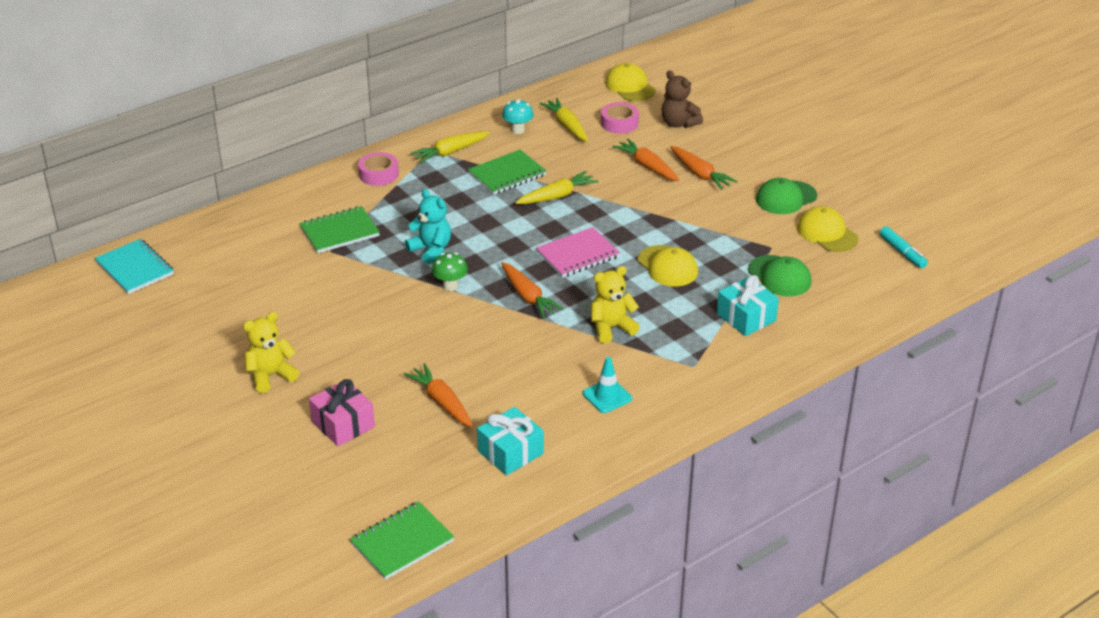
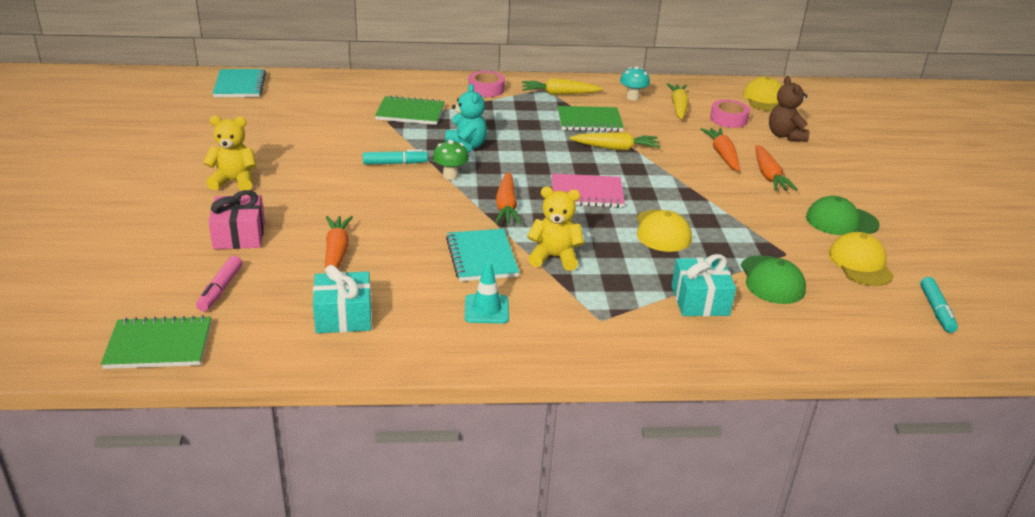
camera: 30 degrees right, 5 degrees down
none -> pink marker [196,256,243,311]
none -> turquoise marker [363,149,428,165]
none -> turquoise notebook [446,229,519,281]

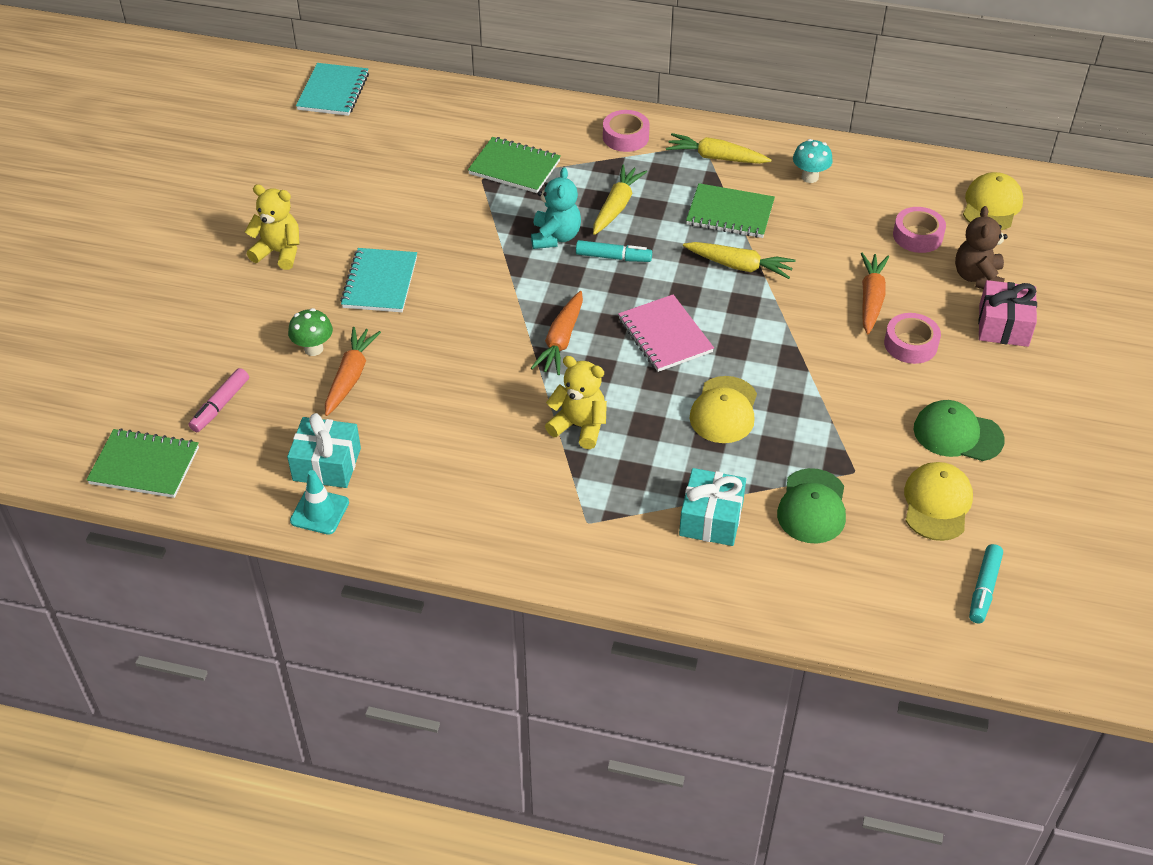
camera: 20 degrees right, 15 degrees up
pink gift [208,190,265,249] -> pink gift moved to [978,280,1037,347]
turquoise marker [363,149,428,165] -> turquoise marker moved to [576,240,652,262]
green mushroom [433,140,469,180] -> green mushroom moved to [288,308,333,356]
turquoise notebook [446,229,519,281] -> turquoise notebook moved to [340,248,417,312]
turquoise traffic cone [465,261,509,324] -> turquoise traffic cone moved to [290,470,349,535]
pink notebook [552,173,625,208] -> pink notebook turned 45 degrees clockwise [618,295,714,372]
yellow carrot [667,83,689,120] -> yellow carrot moved to [593,165,647,235]
orange carrot [756,145,798,191] -> pink tape [884,313,941,364]

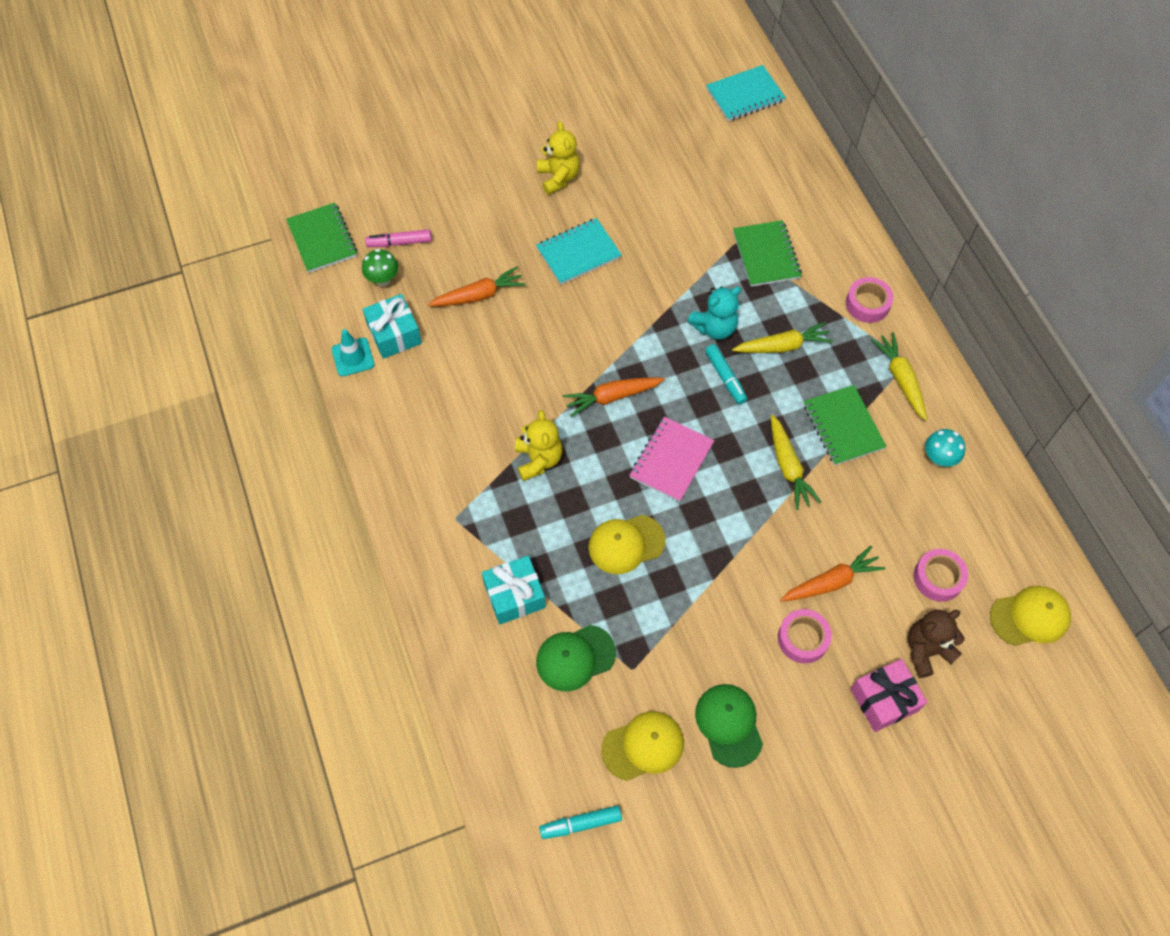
camera: 55 degrees right, 15 degrees up
green mushroom [288,308,333,356] -> green mushroom moved to [362,249,398,287]

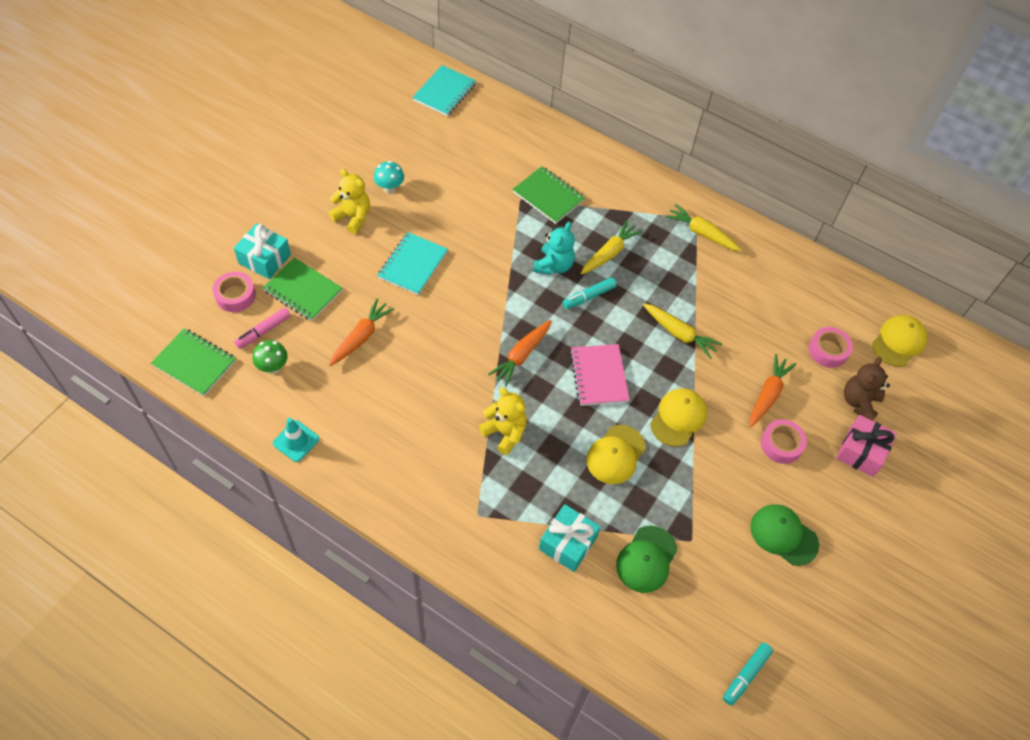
camera: 40 degrees left, 5 degrees down
turquoise gift [363,294,422,359] -> turquoise gift moved to [234,224,291,279]
yellow cap [601,711,684,781] -> yellow cap moved to [650,388,707,447]
turquoise marker [705,344,747,405] -> turquoise marker turned 120 degrees clockwise [563,277,617,309]
green notebook [804,385,887,465] -> green notebook moved to [263,257,342,321]
pink tape [846,277,894,323] -> pink tape moved to [213,272,256,312]
turquoise mushroom [925,429,966,467] -> turquoise mushroom moved to [374,161,404,194]

